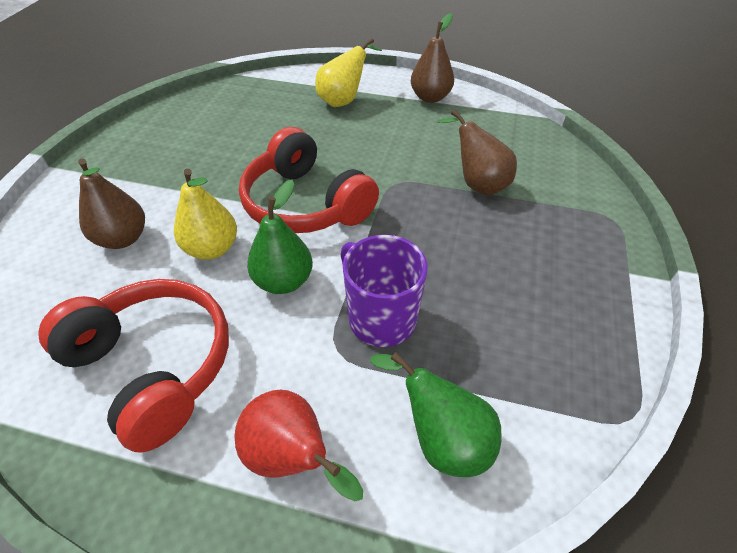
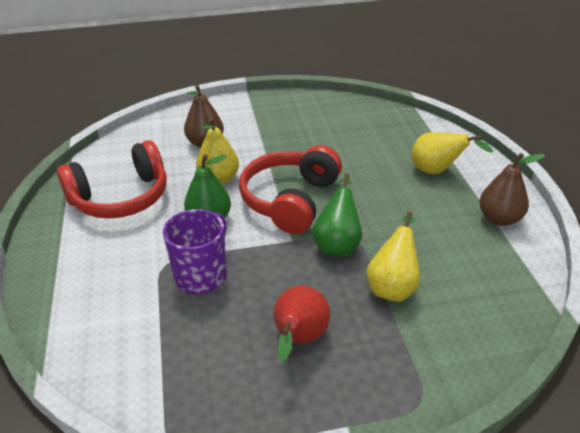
camera: 65 degrees right, 10 degrees down
red headphones [38,279,229,453] -> red headphones turned 45 degrees clockwise [57,140,167,219]
red pear [234,390,363,501] -> red pear moved to [273,286,330,362]
green pear [370,352,502,477] -> green pear moved to [313,174,362,257]
brown pear [437,109,517,195] -> yellow pear [366,212,420,302]

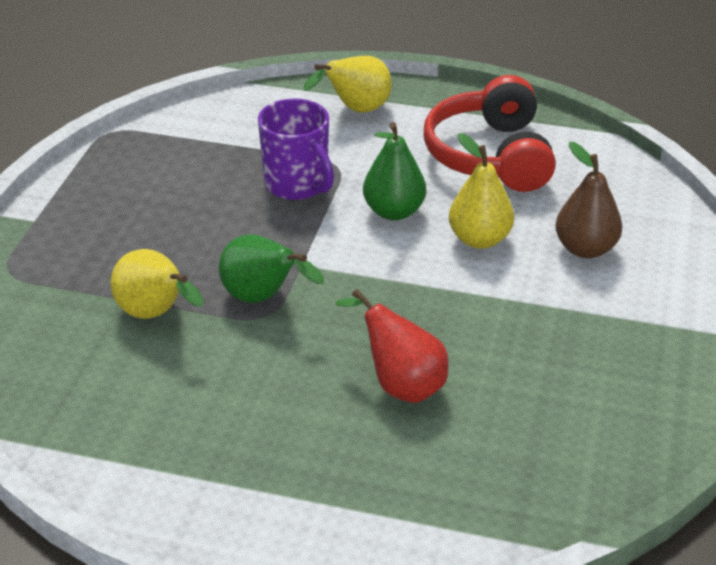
camera: 115 degrees right, 0 degrees up
red headphones [239,145,342,234] -> none
red pear [273,286,330,362] -> red pear moved to [335,289,449,403]
yellow pear [411,132,493,174] -> yellow pear moved to [303,56,392,113]
brown pear [479,153,545,226] -> none

